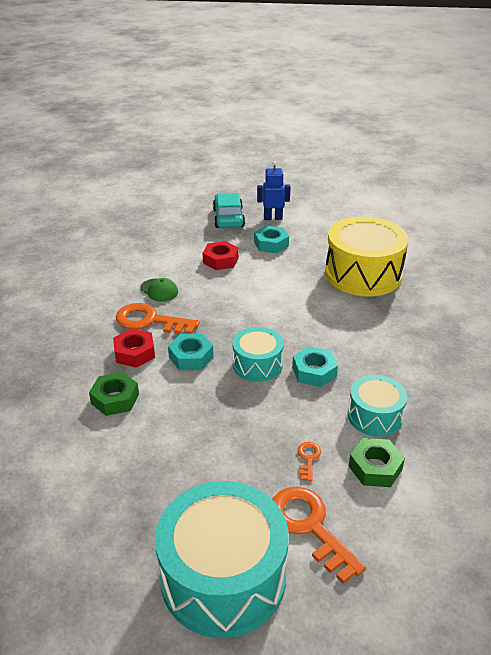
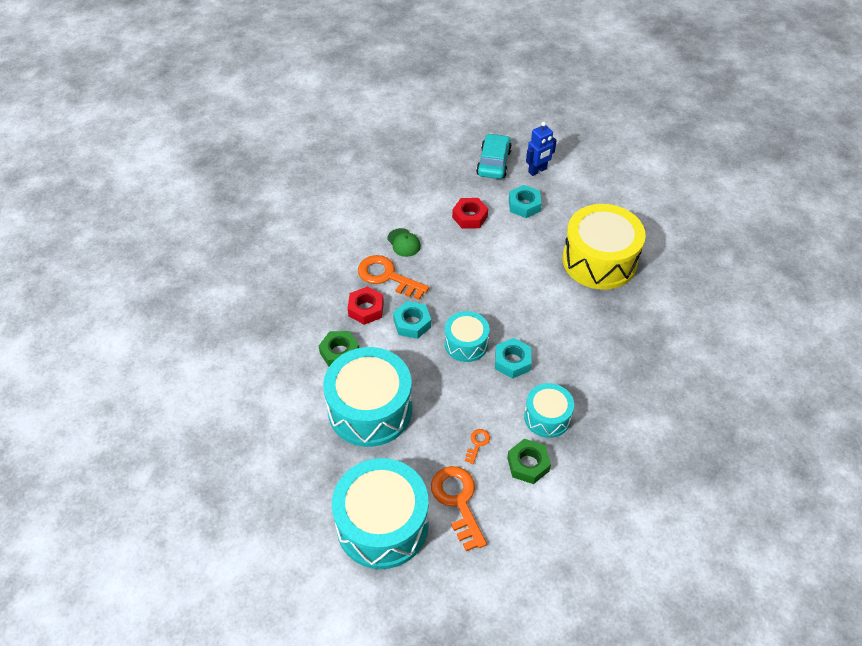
camera: 15 degrees right, 15 degrees up
blue robot [257,161,291,220] -> blue robot turned 135 degrees clockwise [526,122,557,176]
none -> turquoise drum [323,347,412,447]

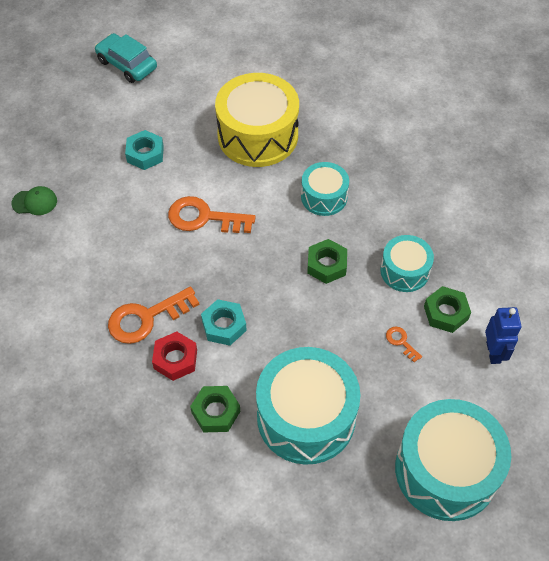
camera: 60 degrees left, 5 degrees up
green cap [387,228,421,257] -> green cap moved to [11,186,57,215]
orange key [431,466,487,551] -> orange key moved to [168,196,256,233]
turquoise drum [444,311,490,362] -> turquoise drum moved to [301,162,349,216]
red nut [452,198,488,229] -> none
turquoise car [476,133,512,179] -> turquoise car moved to [95,33,157,83]
turquoise nut [495,338,531,379] -> green nut [307,239,347,284]
blue robot [526,122,557,176] -> blue robot moved to [485,307,521,364]

